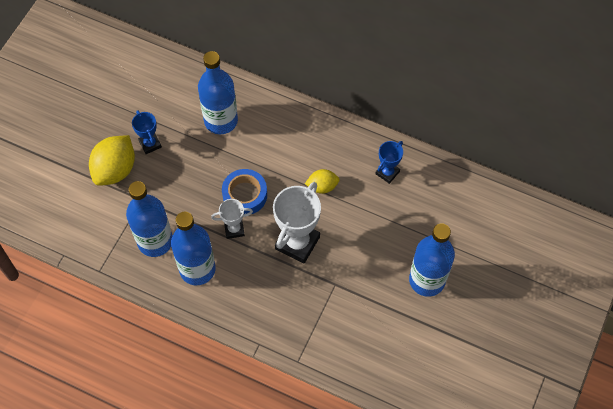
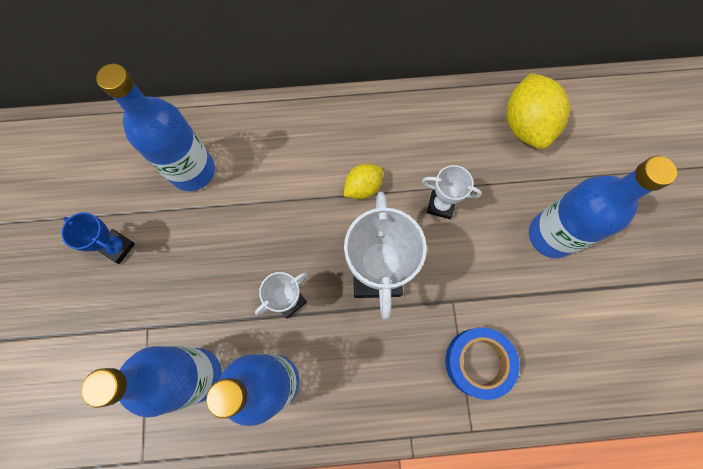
camera: 30 degrees left, 10 degrees up
yellow lemon [89,135,135,186] -> yellow lemon moved to [506,73,570,149]
blue tape [222,169,267,214] -> blue tape moved to [445,327,520,400]
blue trophy [375,141,403,184] -> none
none -> white trophy [422,165,482,219]

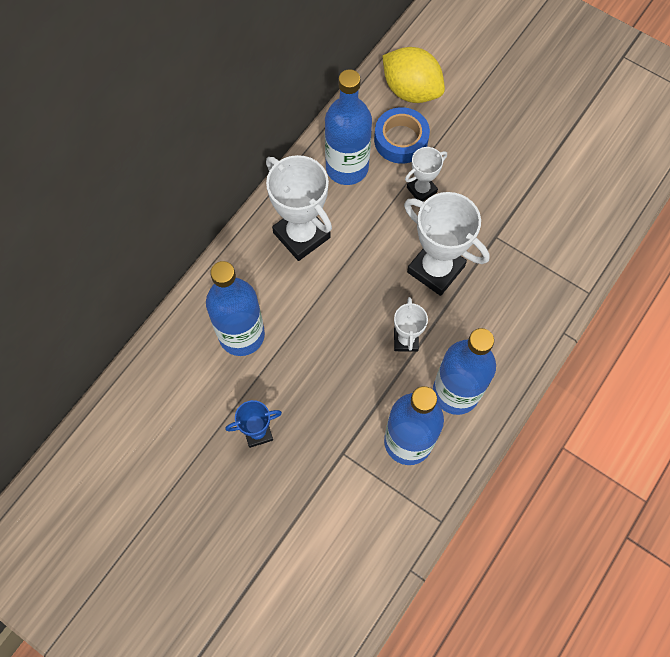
camera: 50 degrees left, 5 degrees down
yellow lemon [344,164,383,199] -> none
blue tape [445,327,520,400] -> blue tape moved to [374,107,430,164]
blue bottle [529,156,677,258] -> blue bottle moved to [325,69,372,185]
none -> white trophy [266,155,332,261]

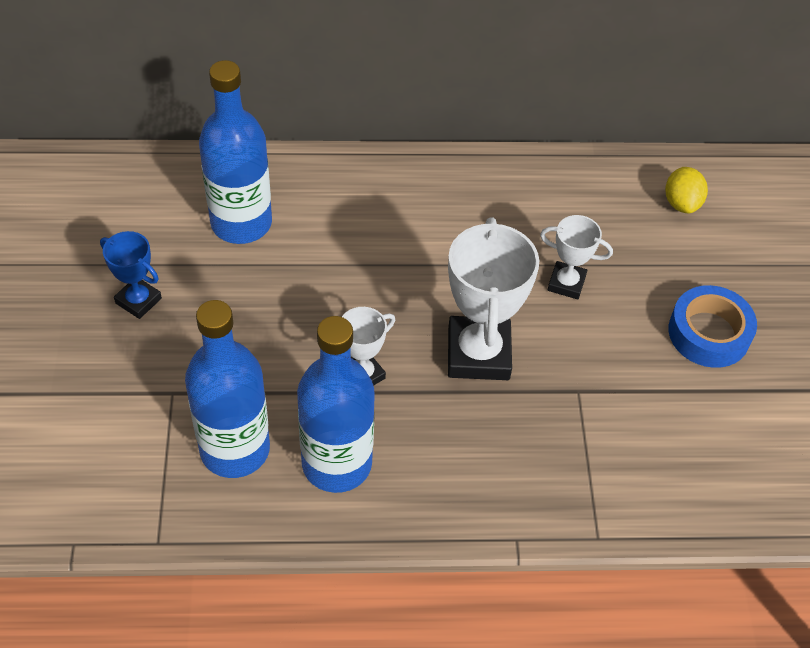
camera: 50 degrees right, 15 degrees down
white trophy [266,155,332,261] -> none
blue bottle [325,69,372,185] -> none
blue tape [374,107,430,164] -> blue tape moved to [668,285,757,368]
yellow lemon [382,47,445,103] -> yellow lemon [665,167,708,213], size x0.57

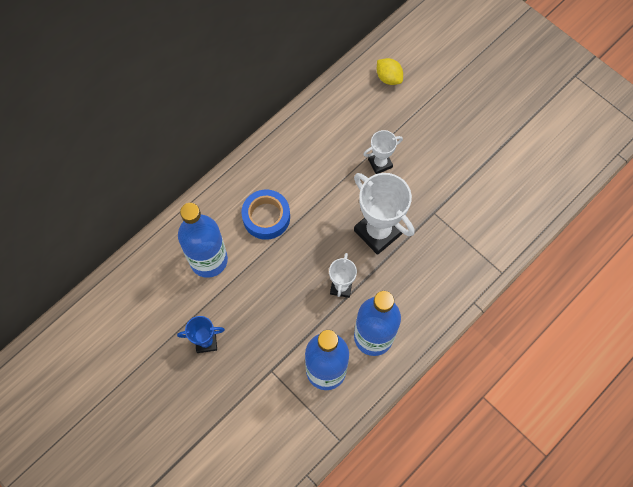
camera: 40 degrees left, 15 degrees up
blue tape [668,285,757,368] -> blue tape moved to [242,190,290,240]

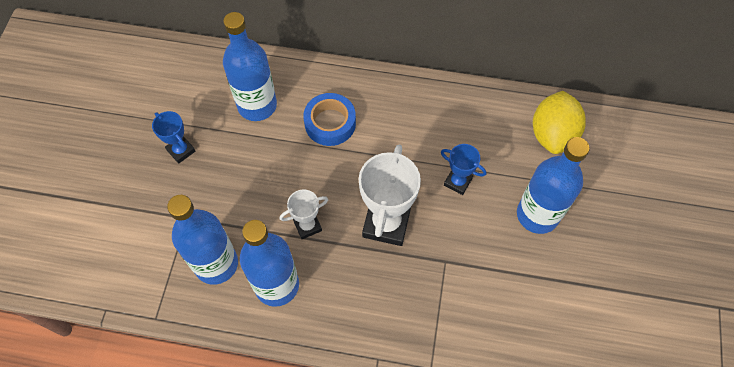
camera: 55 degrees right, 5 degrees down
white trophy [363,130,403,174] -> blue trophy [441,144,486,195]
yellow lemon [377,58,403,85] -> yellow lemon [533,91,586,154], size x1.77
none -> blue bottle [517,137,590,234]

